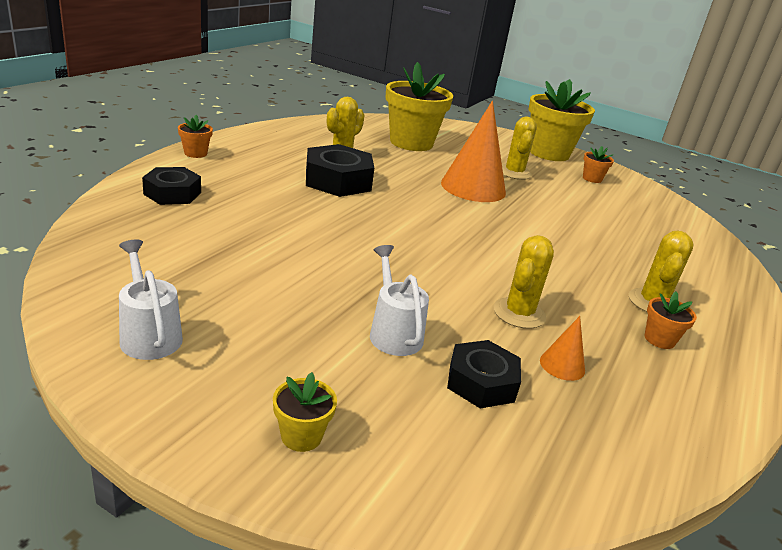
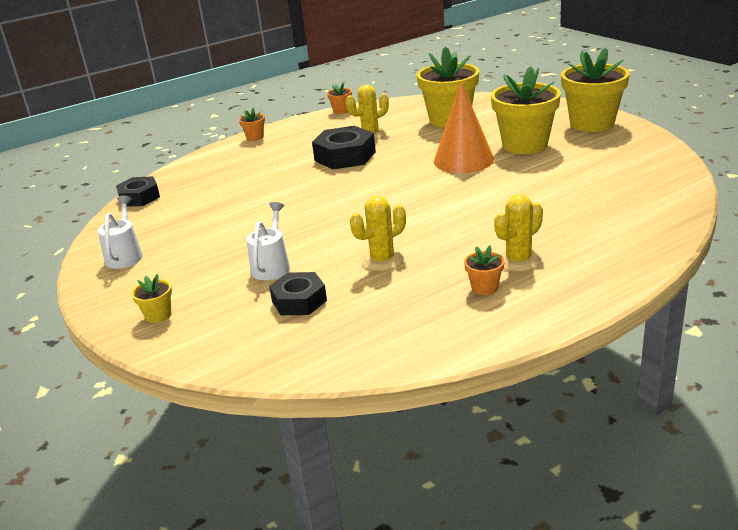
camera: 35 degrees right, 0 degrees up
black nut [142,167,201,205] -> black nut moved to [116,176,160,207]
yellow cactus [502,117,537,180] -> yellow flower pot [491,66,561,154]
orange cone [540,316,585,381] -> none
orange flower pot [583,146,614,183] -> orange flower pot moved to [327,82,352,114]

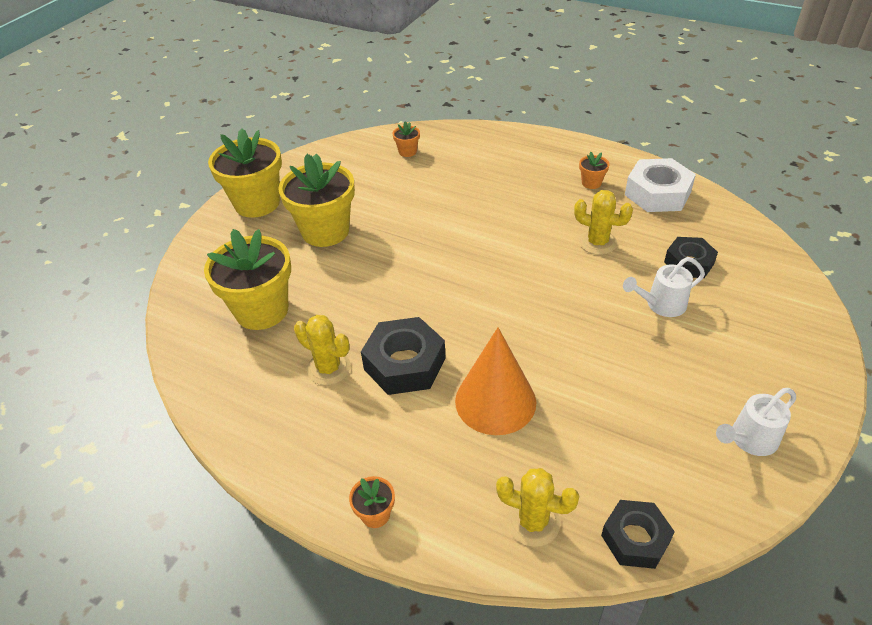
camera: 120 degrees left, 15 degrees up
yellow flower pot [132,274,172,323] -> none
orange flower pot [327,82,352,114] -> orange flower pot moved to [392,121,420,157]
orange cone [434,82,494,173] -> orange cone moved to [455,328,536,435]
yellow cactus [494,194,543,272] -> yellow cactus moved to [496,468,579,547]
none -> white nut [625,158,696,212]

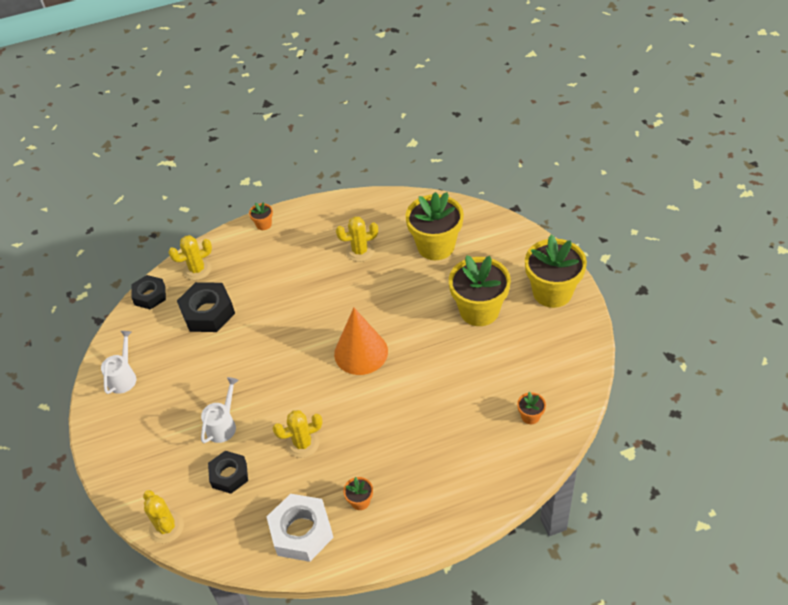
camera: 135 degrees right, 5 degrees up
black nut [361,317,446,395] -> black nut moved to [177,282,235,332]
orange cone [455,328,536,435] -> orange cone moved to [334,308,388,375]
none -> yellow cactus [143,490,184,543]

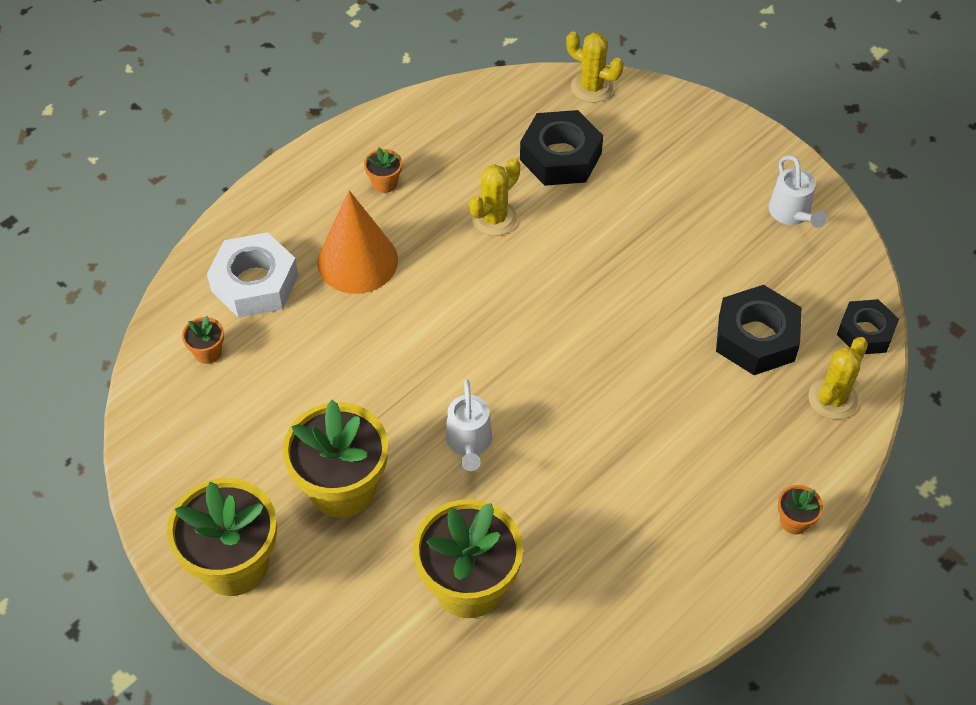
camera: 150 degrees right, 5 degrees up
white watering can [201,377,239,443] -> white watering can moved to [446,379,492,471]
black nut [208,451,248,494] -> black nut [520,110,603,186], size x1.52
white nut [267,494,334,562] -> white nut moved to [207,232,298,318]
orange cone [334,308,388,375] -> orange cone moved to [317,190,398,294]
yellow cactus [336,216,378,262] -> none

